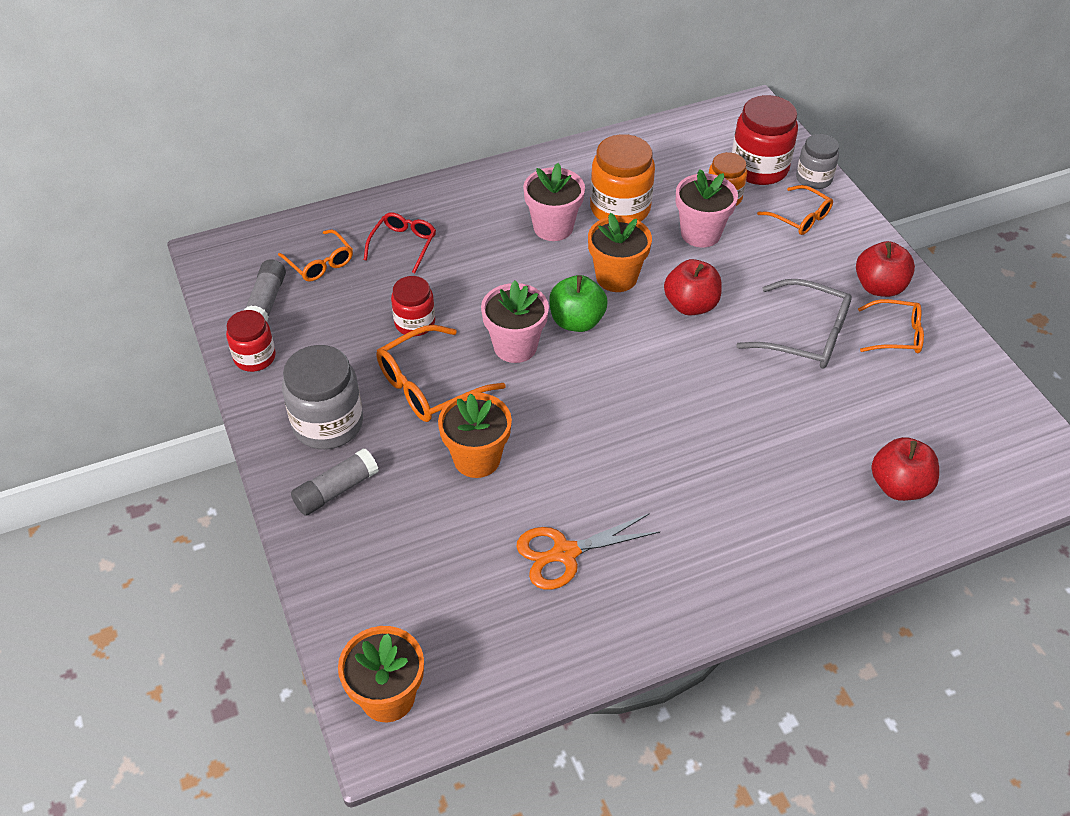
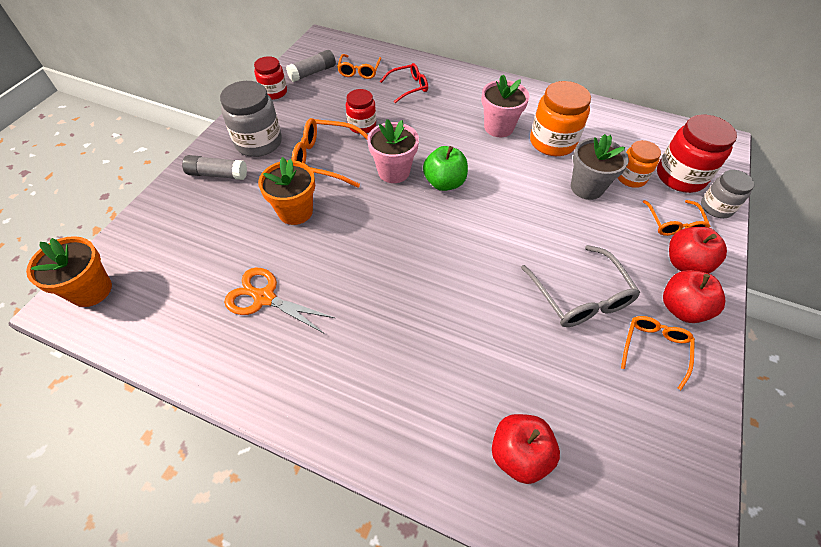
camera: 45 degrees right, 5 degrees up
orange flower pot [588,213,652,292] -> none
red apple [664,259,722,315] -> red apple moved to [669,227,727,274]
pink flower pot [676,169,738,248] -> grey flower pot [571,134,629,200]
orange glasses [858,299,924,353] -> orange glasses turned 120 degrees counterclockwise [621,316,695,390]

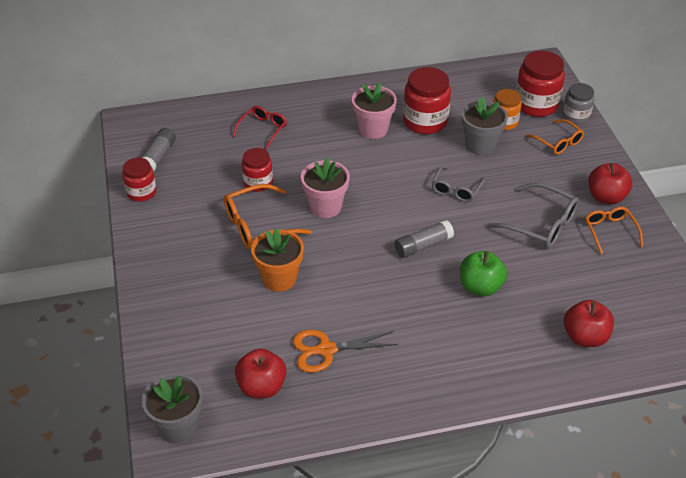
camera: 35 degrees left, 10 degrees down
orange flower pot [26,236,112,307] -> grey flower pot [142,373,203,444]
grey glue stick [182,155,247,180] -> grey glue stick moved to [395,220,454,258]
grey jar [220,81,282,157] -> none
orange glasses [337,54,381,79] -> none
green apple [423,146,468,191] -> green apple moved to [460,251,507,296]
orange jar [530,81,591,156] -> red jar [403,67,451,134]
red apple [669,227,727,274] -> red apple moved to [235,349,286,398]
none -> grey glasses [432,166,486,202]

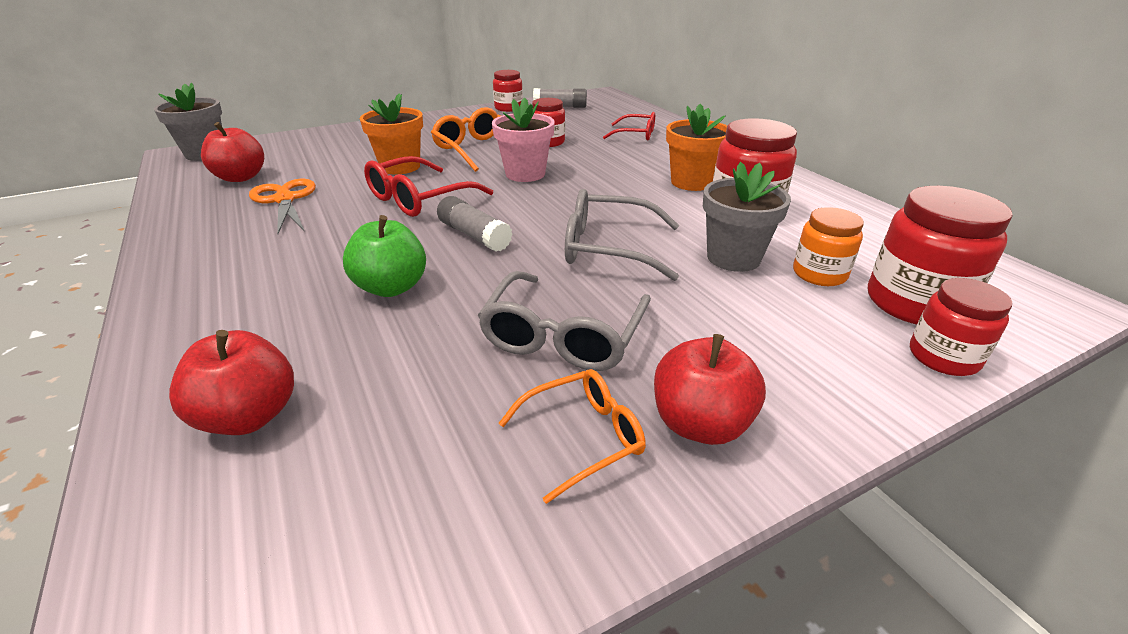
camera: 75 degrees right, 10 degrees down
pink flower pot [352,82,397,139] -> orange flower pot [666,104,727,191]
grey glasses [432,166,486,202] -> grey glasses [565,189,679,281], size x1.55
orange glasses [526,119,584,155] -> none
grey jar [562,83,594,124] -> red jar [910,278,1012,376]
none -> red glasses [364,156,493,217]

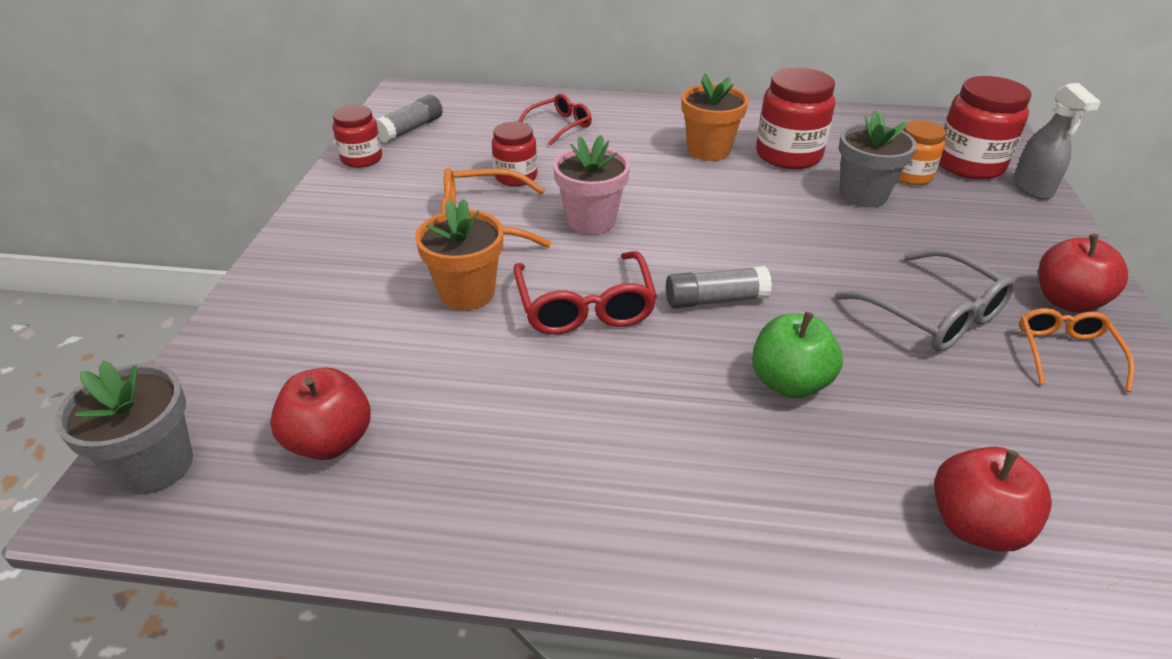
camera: 55 degrees left, 5 degrees up
orange scissors [249,179,316,234] -> none
grey glasses [565,189,679,281] -> none
red jar [910,278,1012,376] -> grey spray bottle [1013,83,1101,199]

